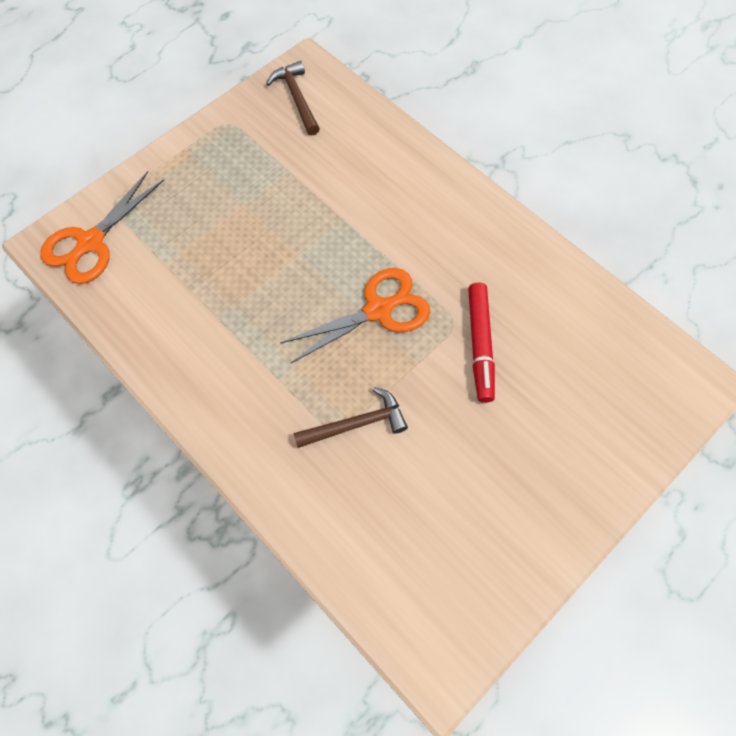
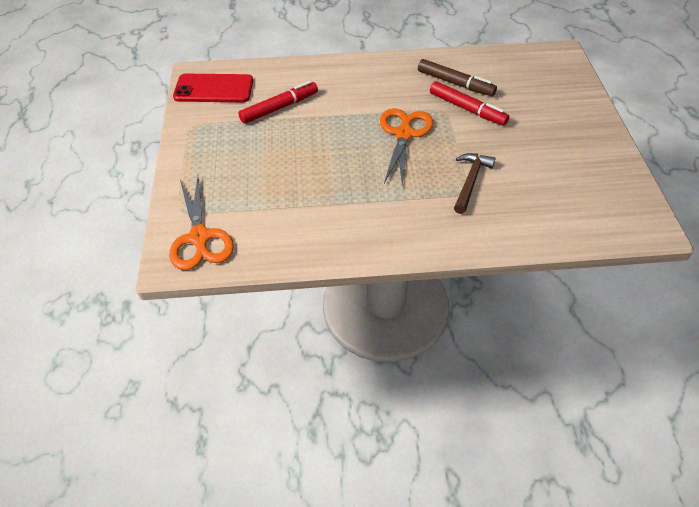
camera: 50 degrees left, 15 degrees down
brown hammer [266,61,320,135] -> red phone [173,74,253,102]
none -> red marker [238,81,318,124]
none -> brown marker [418,59,497,96]

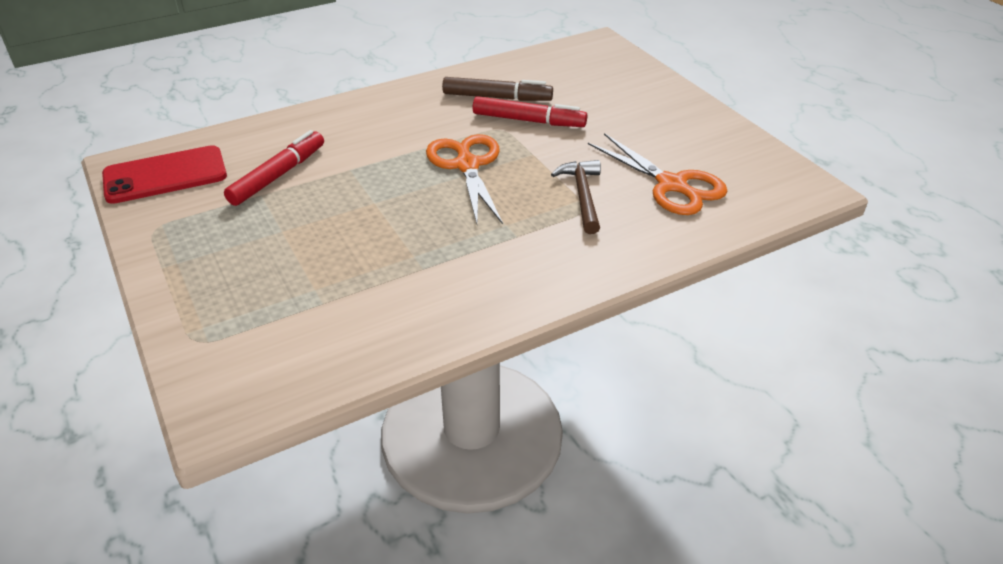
camera: 25 degrees left, 10 degrees down
orange scissors [169,176,234,270] -> orange scissors moved to [588,133,727,215]

